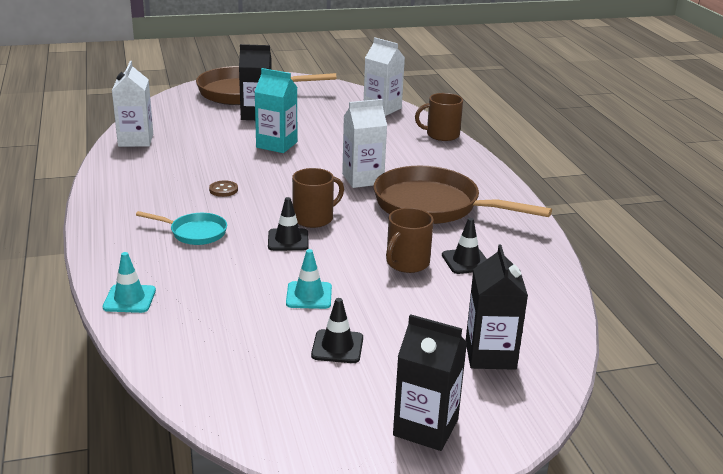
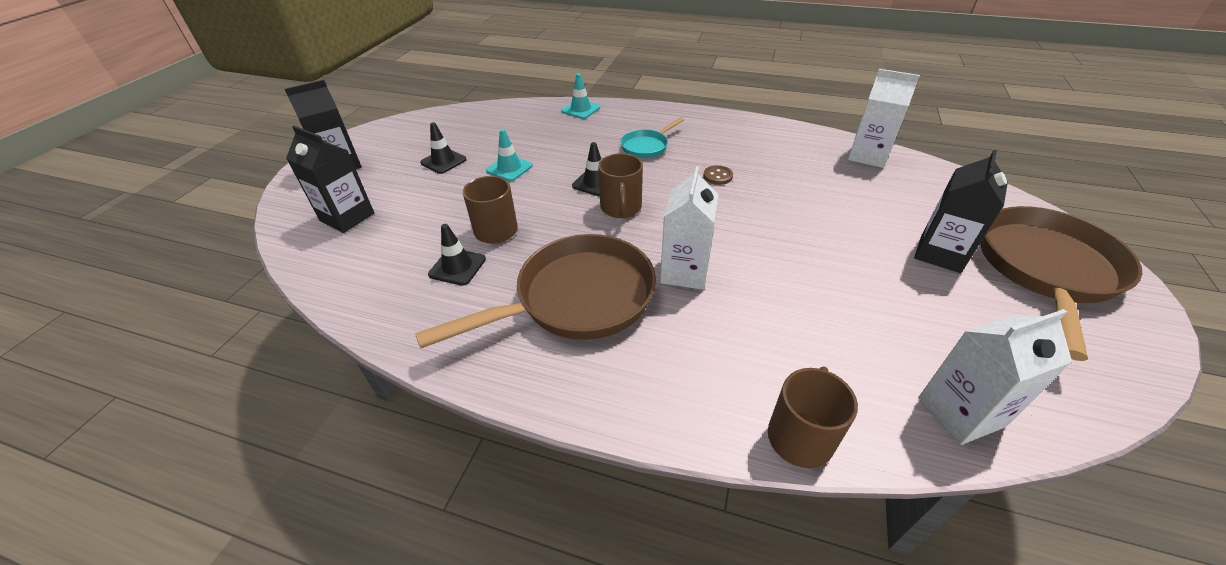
camera: 125 degrees right, 15 degrees up
turquoise carton [255,68,297,153] -> none

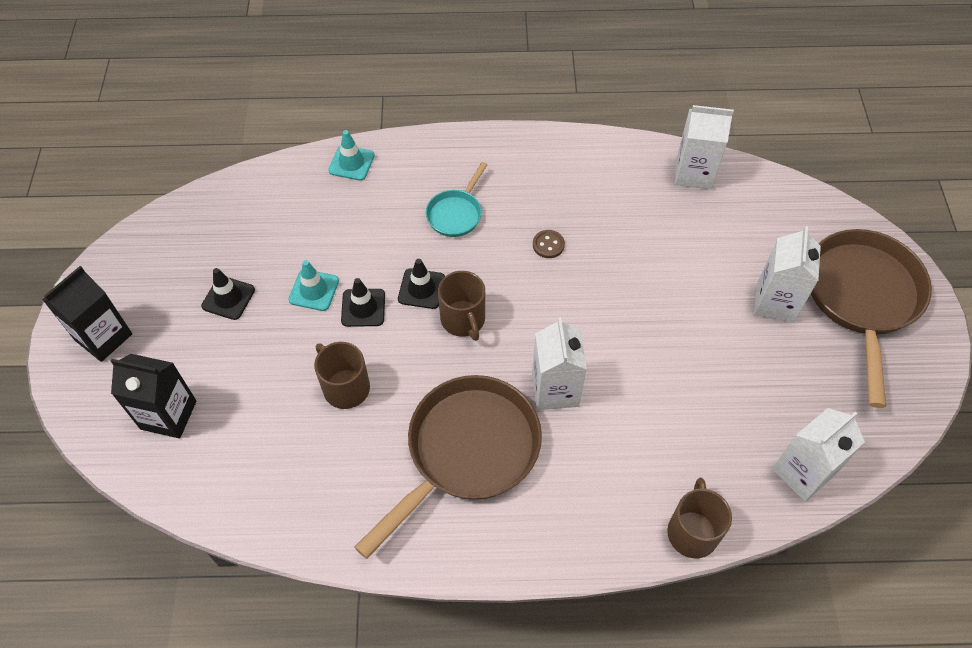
camera: 20 degrees left, 15 degrees up
black traffic cone [428,224,486,286] -> black traffic cone moved to [341,278,385,327]
black carton [914,150,1008,273] -> white carton [754,226,821,322]

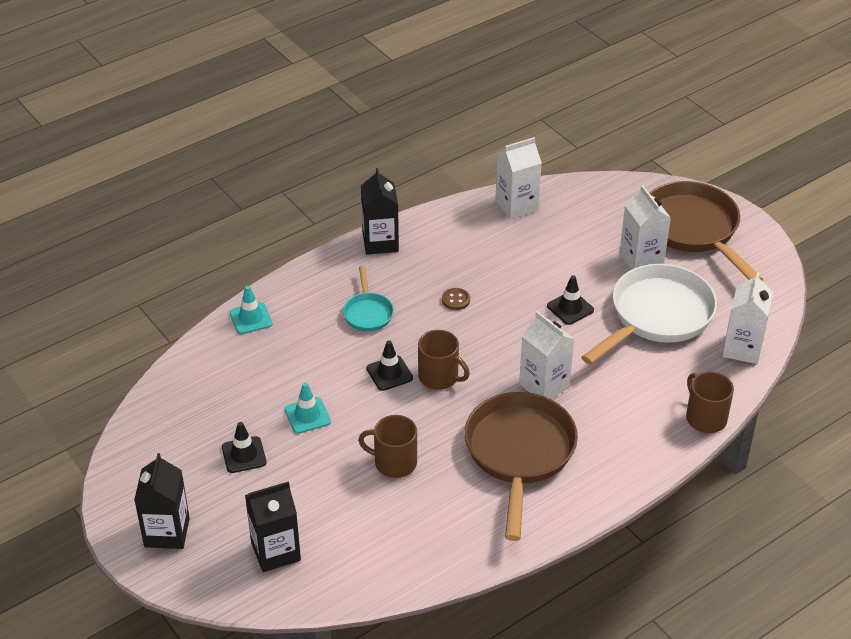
camera: 35 degrees left, 15 degrees down
black traffic cone [341,278,385,327] -> black traffic cone moved to [547,275,594,325]
none -> black carton [361,168,399,255]
none -> white pan [581,264,717,365]

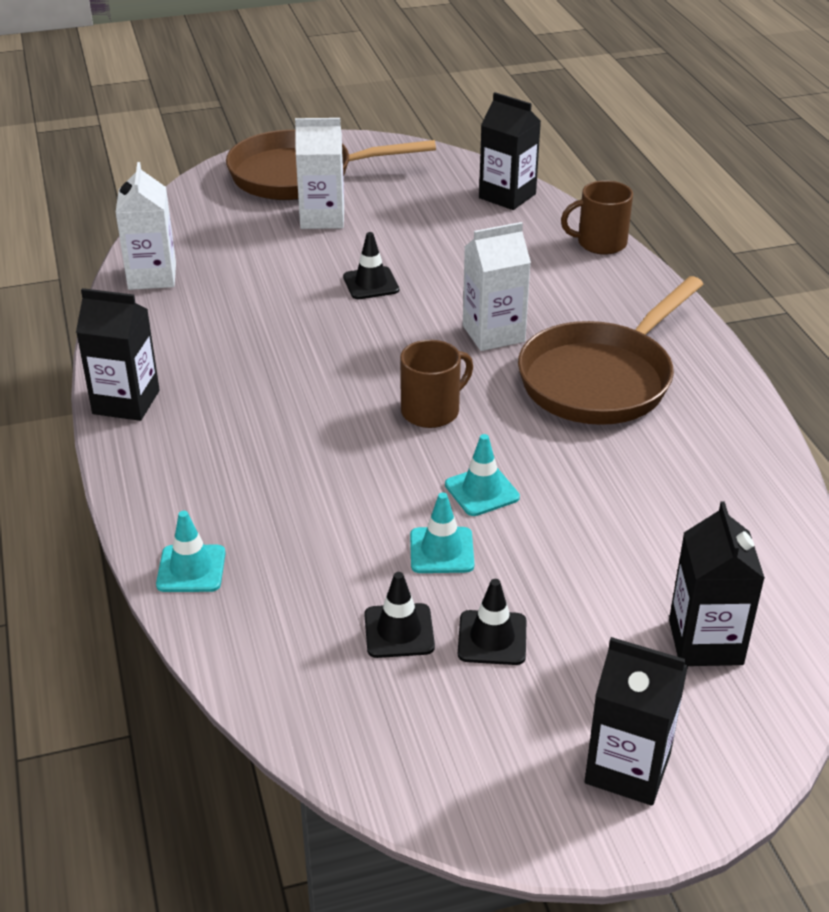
camera: 70 degrees left, 5 degrees down
turquoise pan [343,266,394,332] -> none
brown mug [358,415,417,478] -> none
black traffic cone [366,340,413,391] -> black traffic cone moved to [364,572,435,658]
brown button [442,288,470,310] -> none
brown pan [464,392,578,541] -> brown pan turned 75 degrees counterclockwise [518,276,704,425]
white pan [581,264,717,365] -> none
white carton [722,272,773,364] -> black carton [479,92,541,210]
none -> turquoise traffic cone [445,434,520,516]

